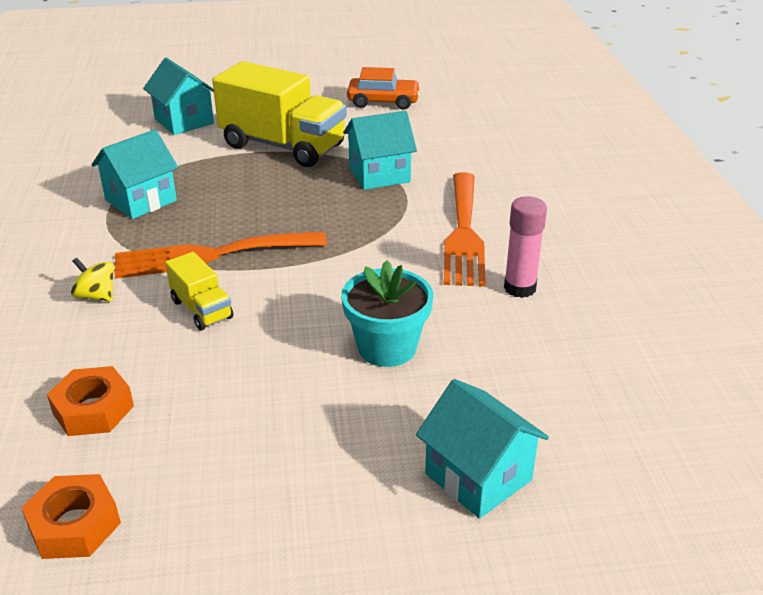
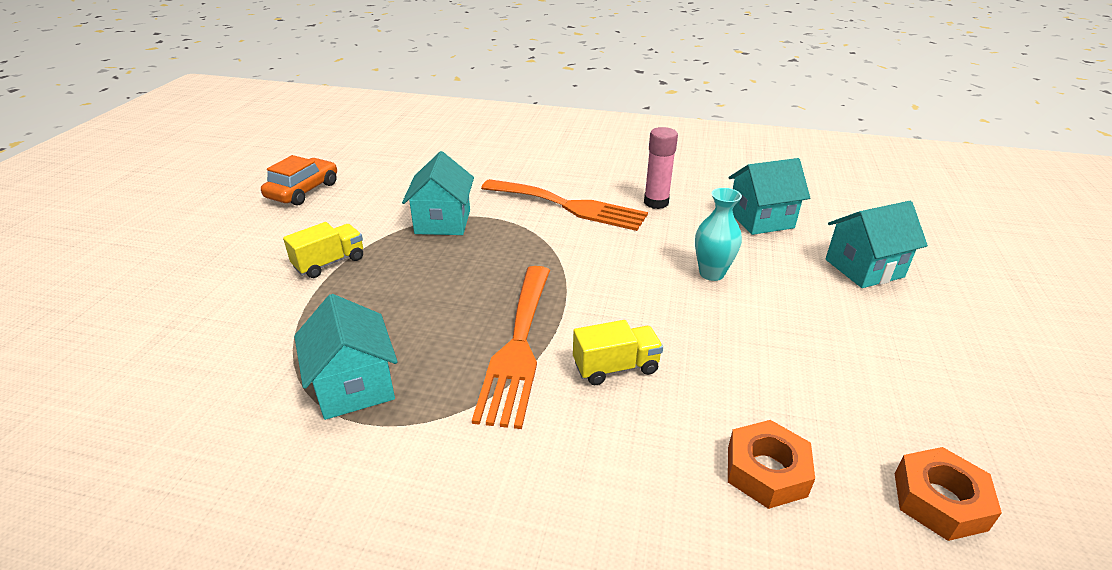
camera: 70 degrees left, 0 degrees up
yellow spinning top [71,258,114,302] -> none
turquoise house [143,58,214,135] -> turquoise house moved to [728,158,810,235]
yellow truck [212,61,347,167] -> yellow truck [283,222,363,278], size x0.48
turquoise flower pot [341,260,433,367] -> turquoise vase [695,188,742,281]

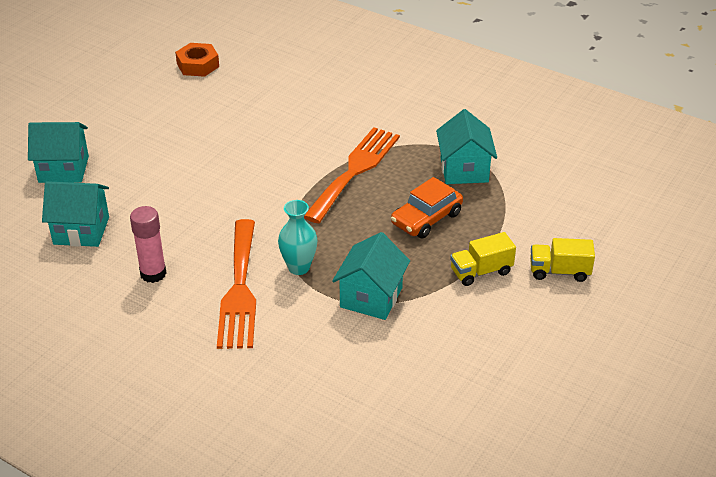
camera: 160 degrees left, 5 degrees up
orange car [261,155,337,206] -> orange car moved to [391,177,463,238]
orange fork [481,179,648,231] -> orange fork turned 135 degrees counterclockwise [217,219,256,349]
yellow truck [573,320,663,385] -> yellow truck moved to [530,238,595,282]
turquoise vase [695,188,742,281] -> turquoise vase moved to [278,200,318,275]
orange nut [728,420,815,509] -> none

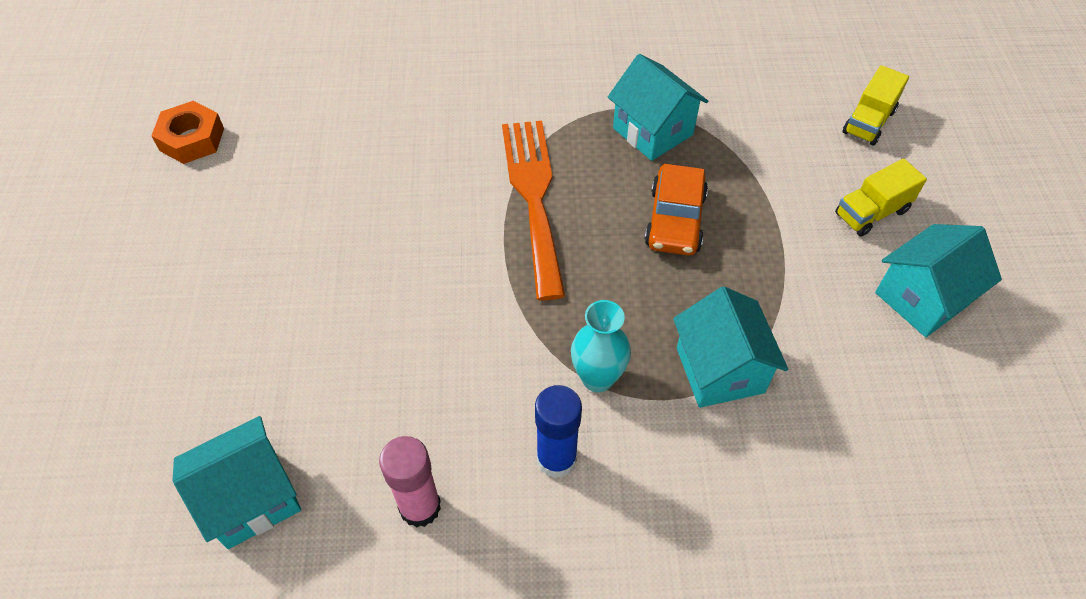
camera: 35 degrees left, 15 degrees up
turquoise house [28,122,89,183] -> turquoise house moved to [875,224,1002,337]
orange fork [217,219,256,349] -> blue glue stick [535,385,582,478]
yellow truck [450,232,516,286] -> yellow truck moved to [843,65,909,145]

